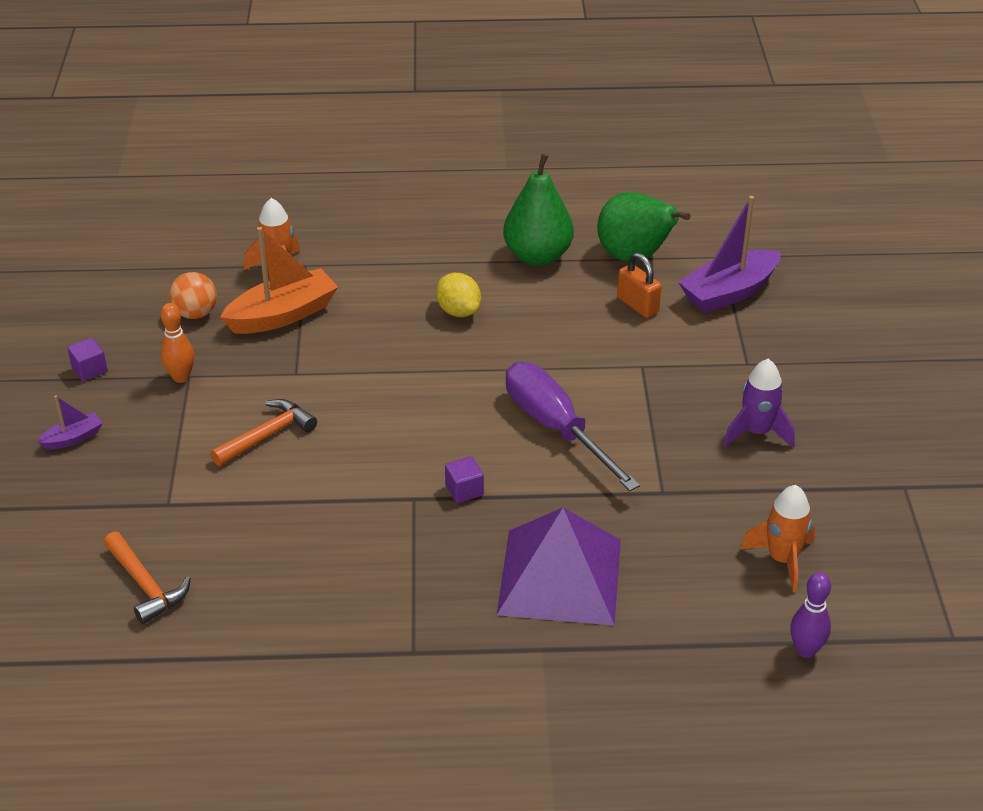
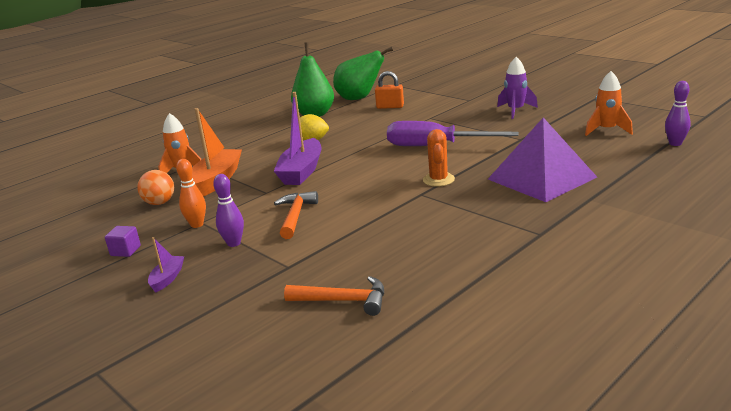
camera: 40 degrees left, 15 degrees down
purple cube [445,456,484,503] -> orange cactus [423,129,455,187]
purple boat [678,196,781,313] -> purple boat moved to [274,92,321,185]
none -> purple bowling pin [213,174,244,247]

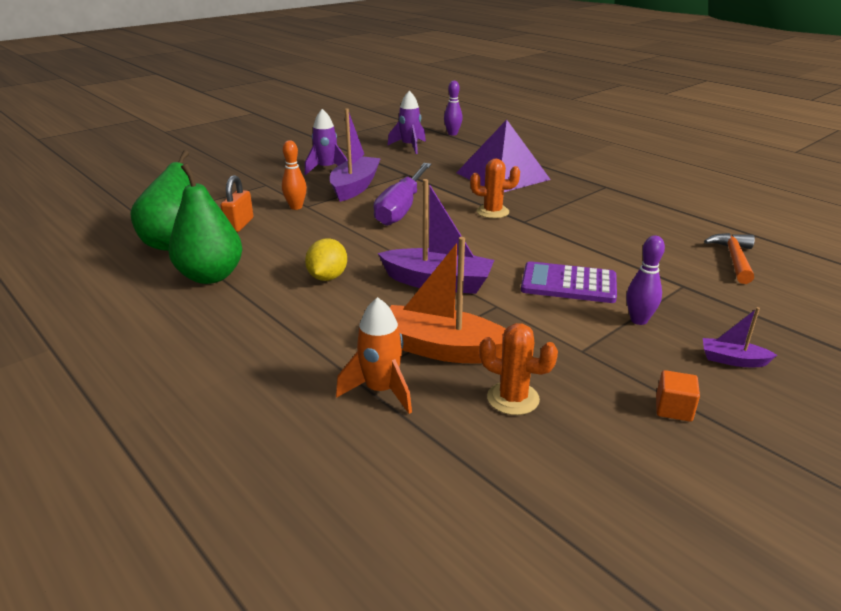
camera: 90 degrees left, 5 degrees up
purple cube [105,226,141,257] -> orange cube [656,370,700,422]
orange ball [137,170,174,205] -> orange cactus [479,323,558,415]
orange bowling pin [176,159,206,228] -> orange bowling pin moved to [282,140,307,210]
orange hammer [274,191,318,239] -> purple calculator [521,261,617,303]
orange rocket [585,71,633,136] -> purple rocket [387,91,426,154]
none -> purple boat [330,108,381,202]

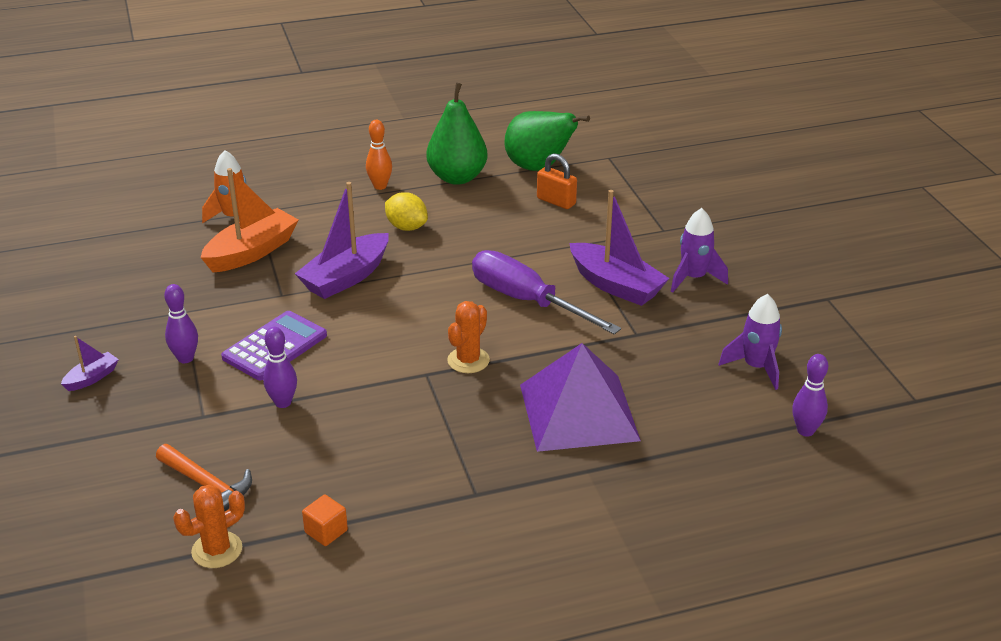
camera: 115 degrees right, 5 degrees up
orange bowling pin [282,140,307,210] -> orange bowling pin moved to [366,120,392,190]
orange cactus [479,323,558,415] -> orange cactus moved to [173,485,245,568]
orange cube [656,370,700,422] -> orange cube moved to [302,495,348,546]
none -> purple bowling pin [263,327,297,408]

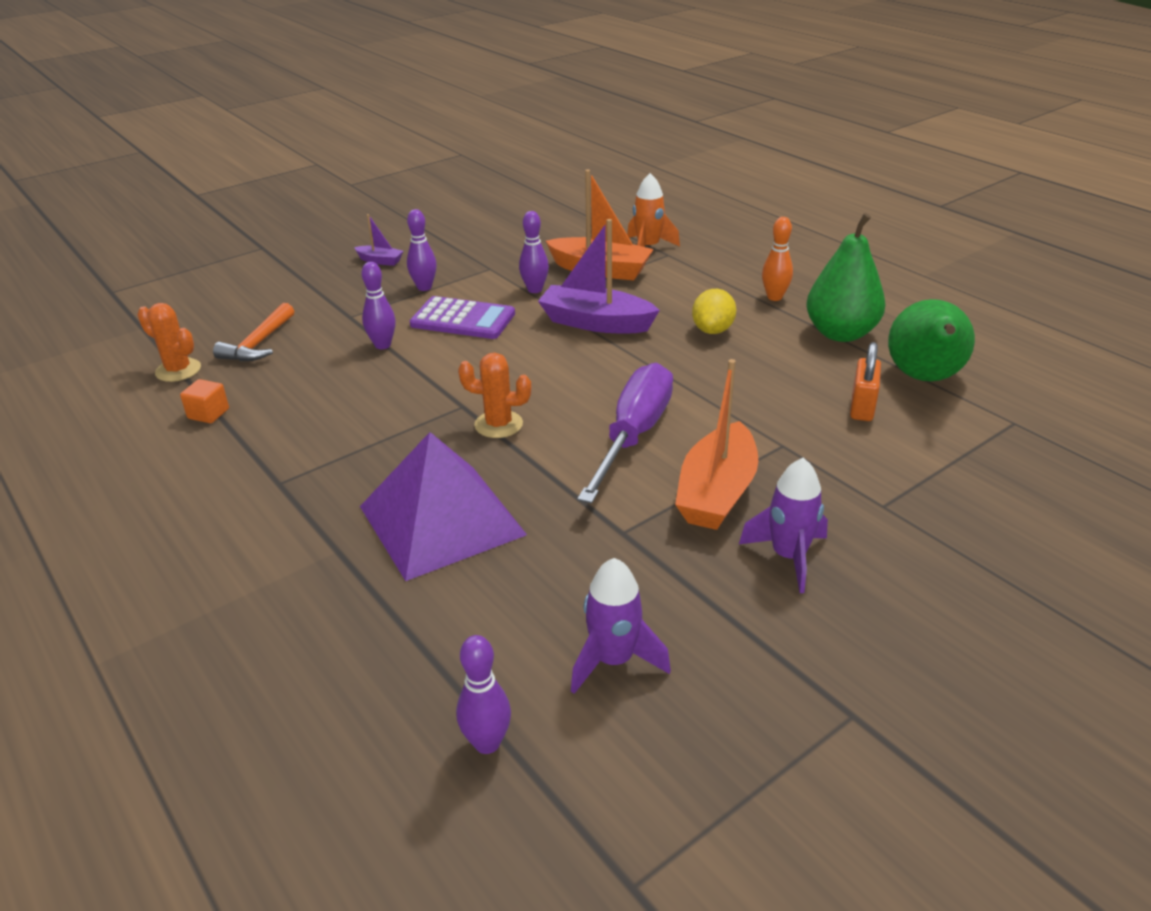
camera: 70 degrees right, 0 degrees up
purple boat [569,190,670,306] -> orange boat [675,359,758,530]
none -> purple bowling pin [519,211,549,293]

